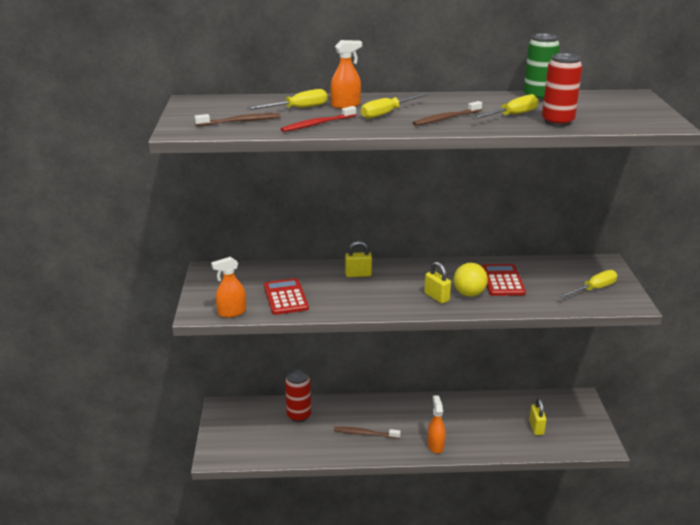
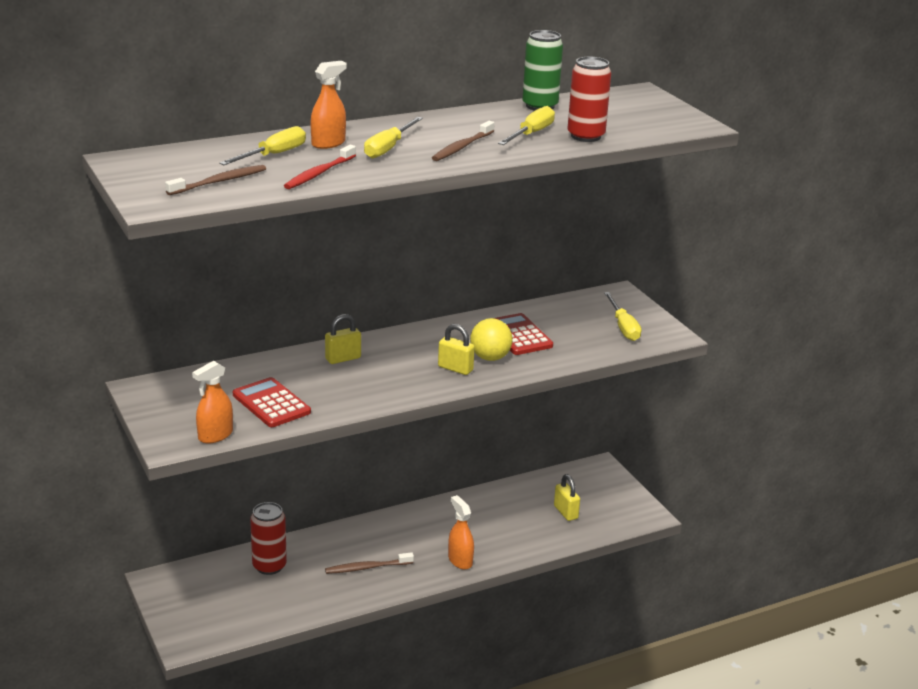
camera: 25 degrees left, 0 degrees up
yellow screwdriver [559,270,617,298] -> yellow screwdriver turned 135 degrees clockwise [604,292,642,341]

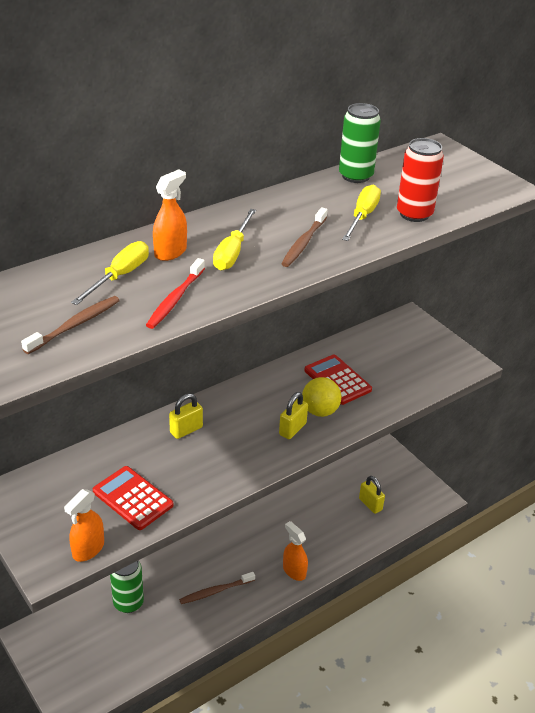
camera: 10 degrees left, 10 degrees up
red can [250,502,287,575] -> green can [110,561,144,613]
yellow padlock [438,324,475,375] -> yellow padlock turned 75 degrees counterclockwise [279,392,308,439]
yellow screwdriver [604,292,642,341] -> none

